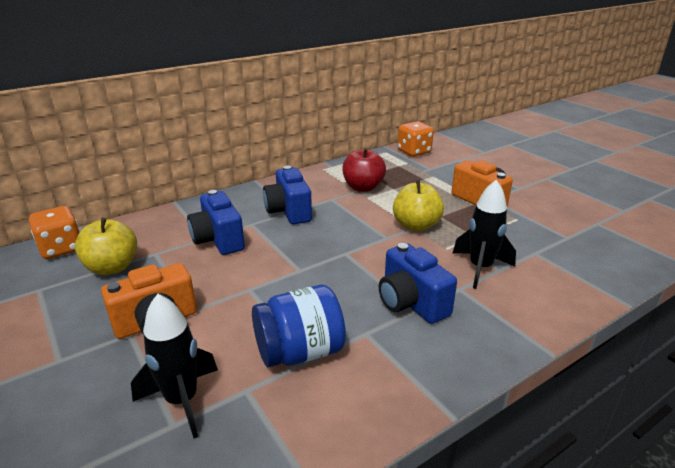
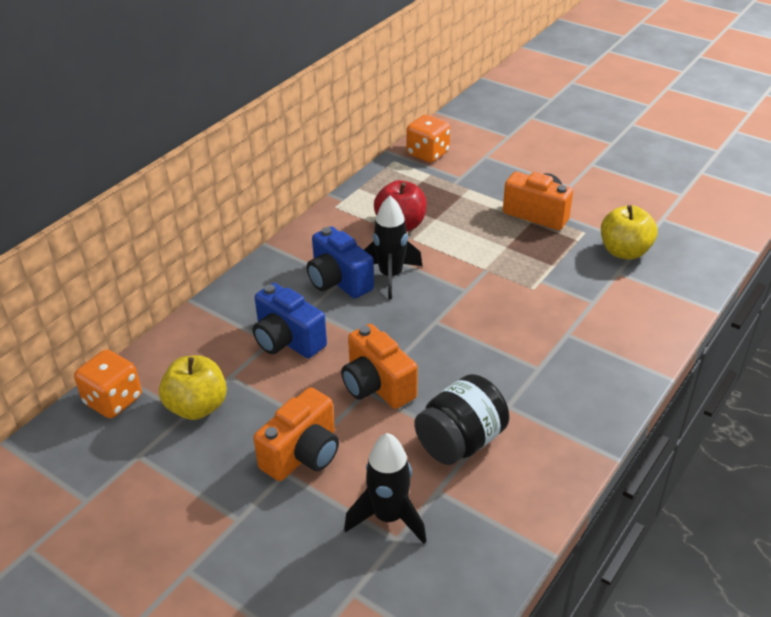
camera: 20 degrees left, 10 degrees up
blue jar [252,285,346,368] -> black jar [414,374,509,465]
blue camera [379,243,457,324] -> none
yellow apple [393,180,444,231] -> yellow apple moved to [601,205,658,260]
black rocket [452,180,516,289] -> black rocket moved to [364,195,422,300]
none -> orange camera [341,324,418,409]

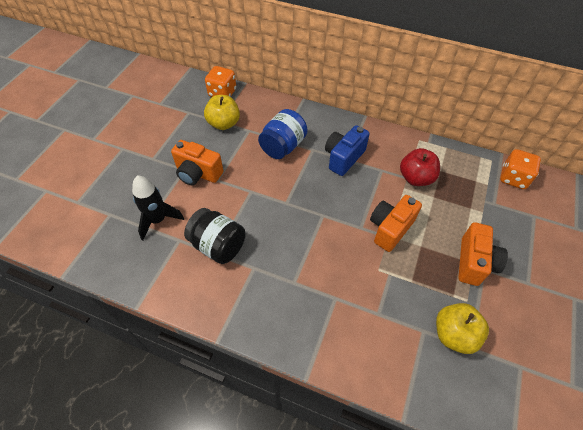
camera: 75 degrees right, 15 degrees up
blue camera [253,283,327,358] -> blue jar [258,109,308,159]
orange camera [341,324,418,409] -> orange camera moved to [370,195,422,252]
black rocket [364,195,422,300] -> none

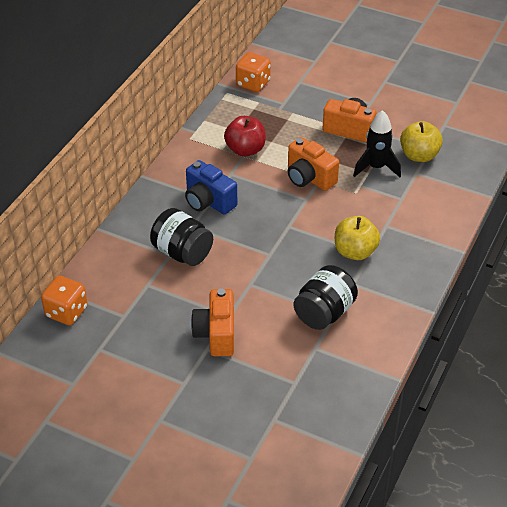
camera: 85 degrees left, 10 degrees down
black rocket [132,176,184,240] -> black rocket moved to [353,110,401,177]
orange camera [171,140,223,185] -> orange camera turned 150 degrees clockwise [191,288,234,356]
yellow apple [204,95,240,130] -> yellow apple moved to [335,216,380,260]
blue jar [258,109,308,159] -> black jar [150,208,213,266]

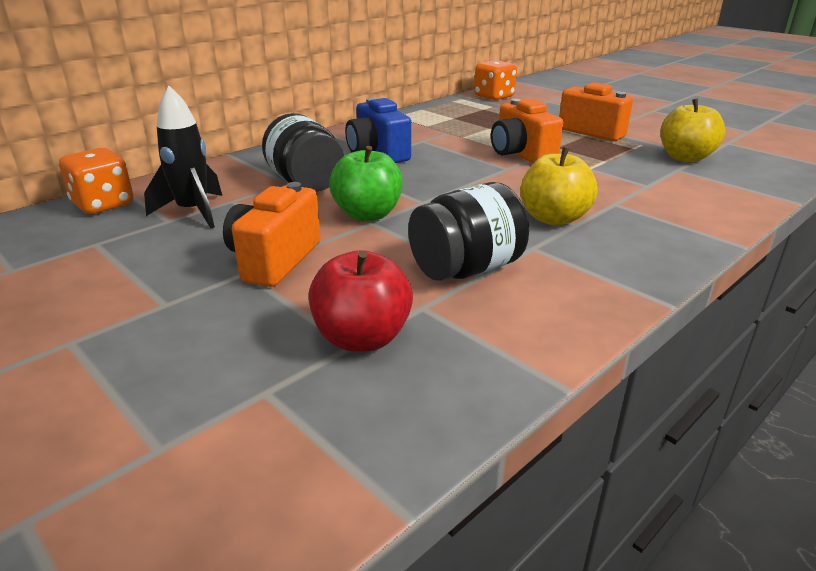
camera: 20 degrees right, 15 degrees down
red apple [224,116,266,157] -> red apple moved to [309,250,413,352]
black rocket [353,110,401,177] -> black rocket moved to [144,86,222,228]
none -> green apple [329,146,403,221]

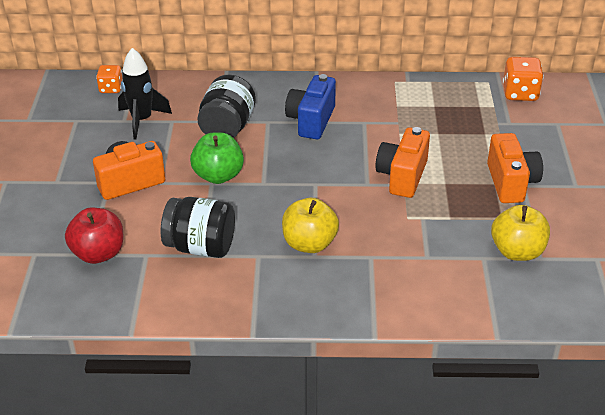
camera: 45 degrees right, 10 degrees up
orange dice [59,148,134,214] -> orange dice [96,65,122,93], size x0.65

